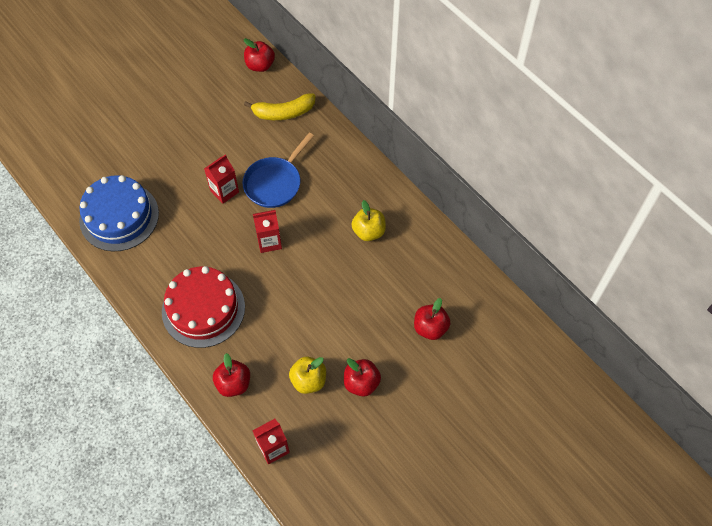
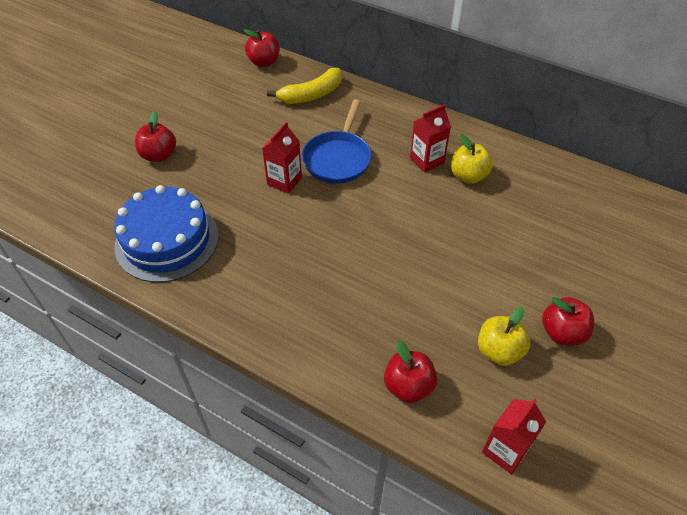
camera: 20 degrees left, 10 degrees down
red cake [162,266,245,348] -> none
red carton [253,210,282,253] -> red carton moved to [410,104,451,172]
red apple [414,298,450,340] -> red apple moved to [135,111,176,162]

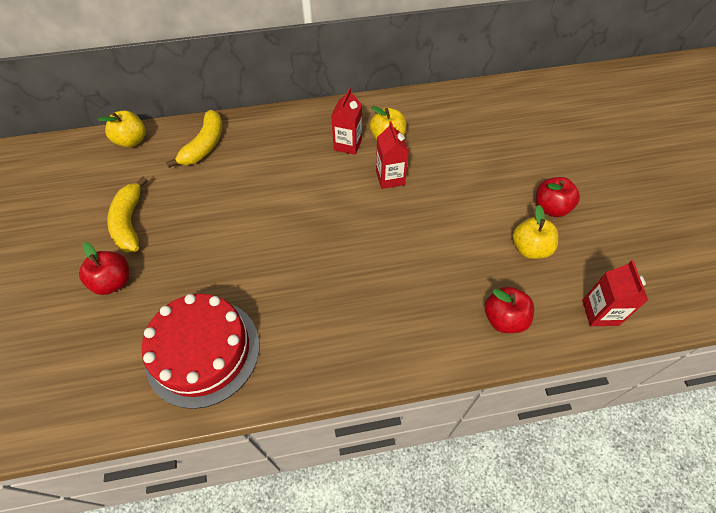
camera: 40 degrees left, 5 degrees up
blue cake [114,185,219,282] -> red cake [142,294,259,409]
red apple [243,29,280,67] -> yellow apple [97,111,146,147]
red carton [262,122,302,194] -> red carton moved to [376,121,409,189]
blue pan [302,99,371,184] -> none
none -> yellow banana [107,177,148,253]

